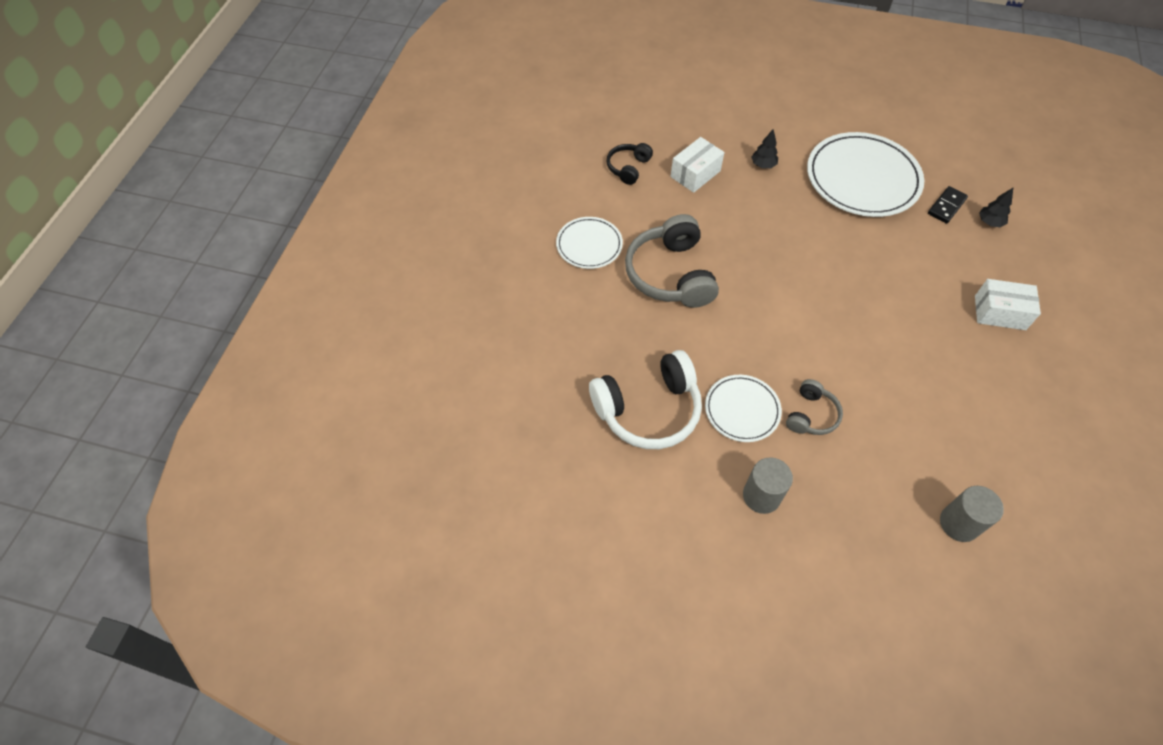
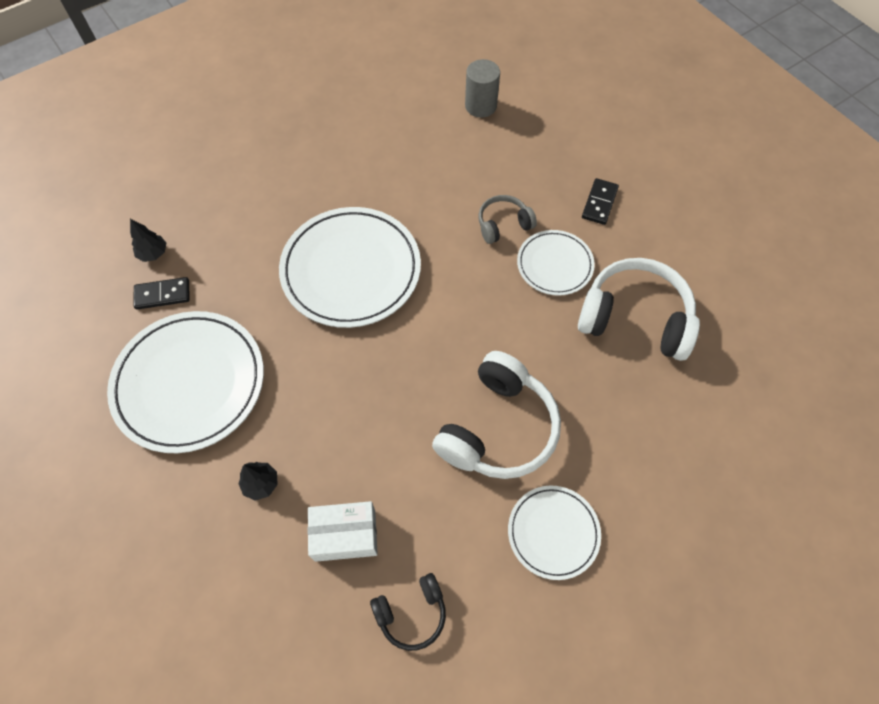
camera: 140 degrees left, 5 degrees up
grey headphones [625,214,719,308] -> white headphones [432,351,561,479]
grey cylinder [743,457,793,514] -> black domino [582,178,619,225]
white box [975,279,1041,330] -> none
none -> white plate [279,207,421,328]

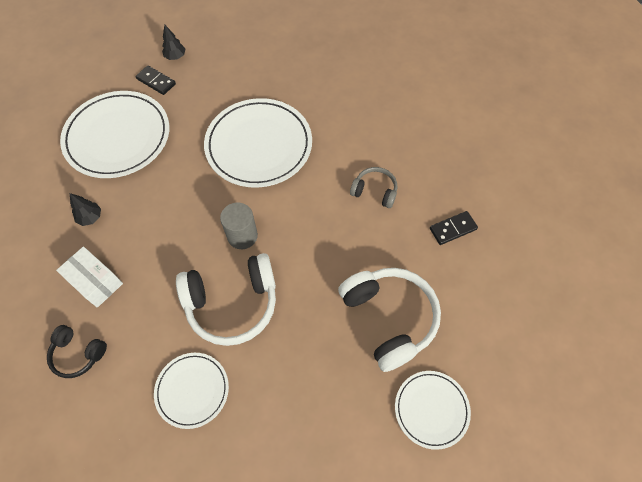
camera: 45 degrees right, 0 degrees up
grey cylinder [465,59,500,117] -> grey cylinder moved to [220,203,258,249]
white plate [517,230,595,296] -> white plate moved to [395,371,471,450]

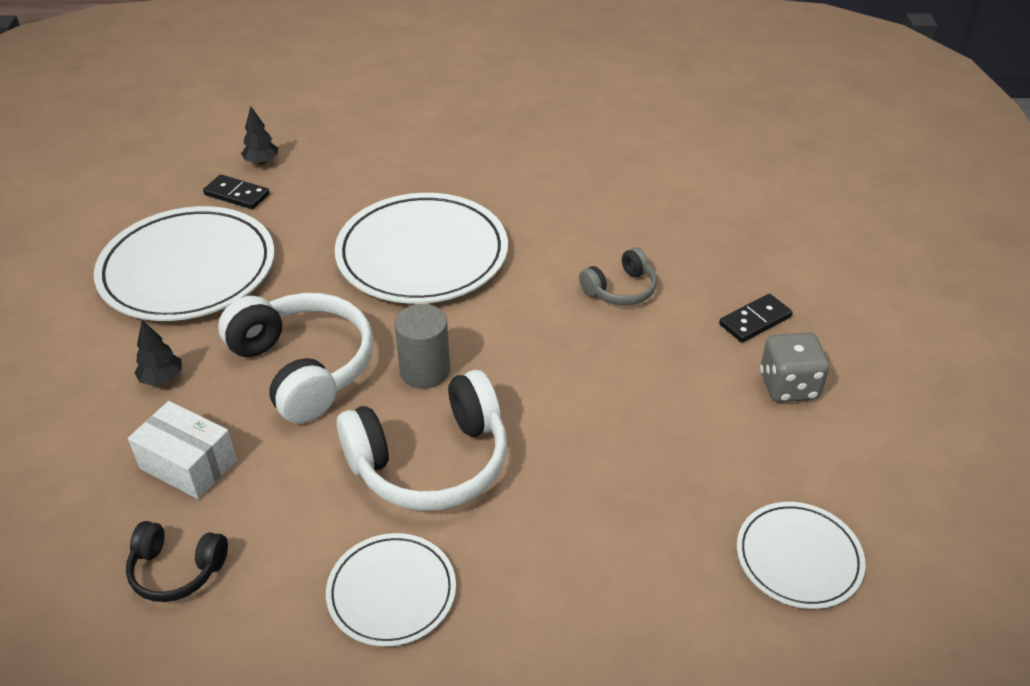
camera: 10 degrees left, 20 degrees down
white headphones [338,268,441,372] -> white headphones moved to [218,293,374,424]
grey headphones [350,167,397,208] -> grey headphones turned 135 degrees clockwise [579,247,657,305]
none -> grey dice [760,332,829,402]

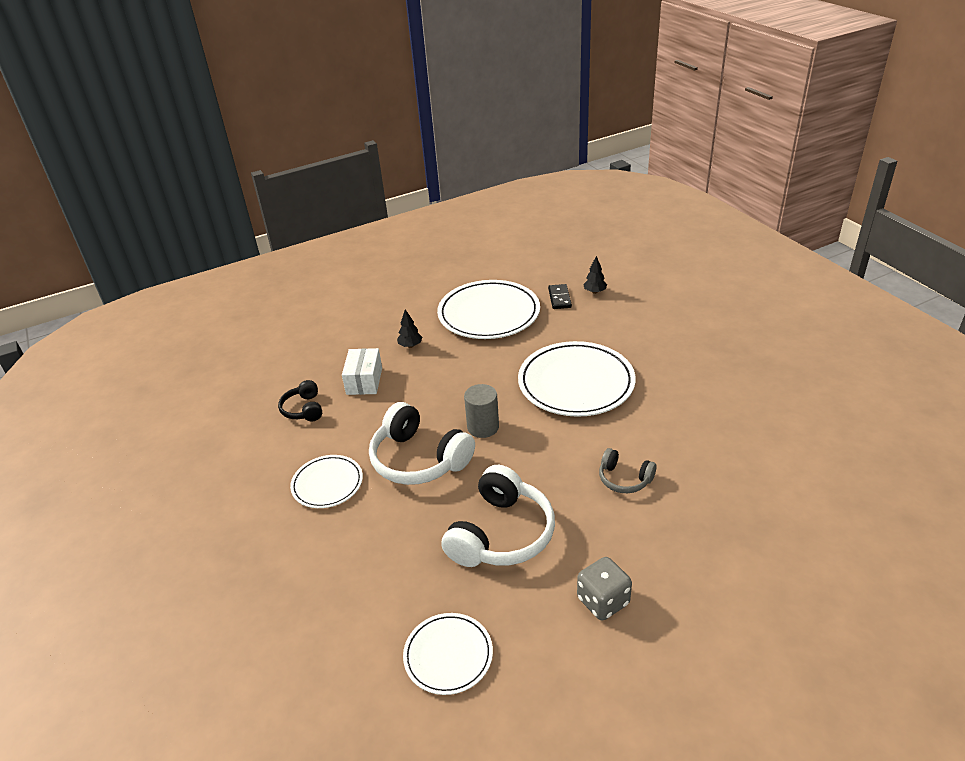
camera: 65 degrees right, 5 degrees down
white headphones [218,293,374,424] -> white headphones moved to [441,465,555,567]
black domino [719,294,793,343] -> none

